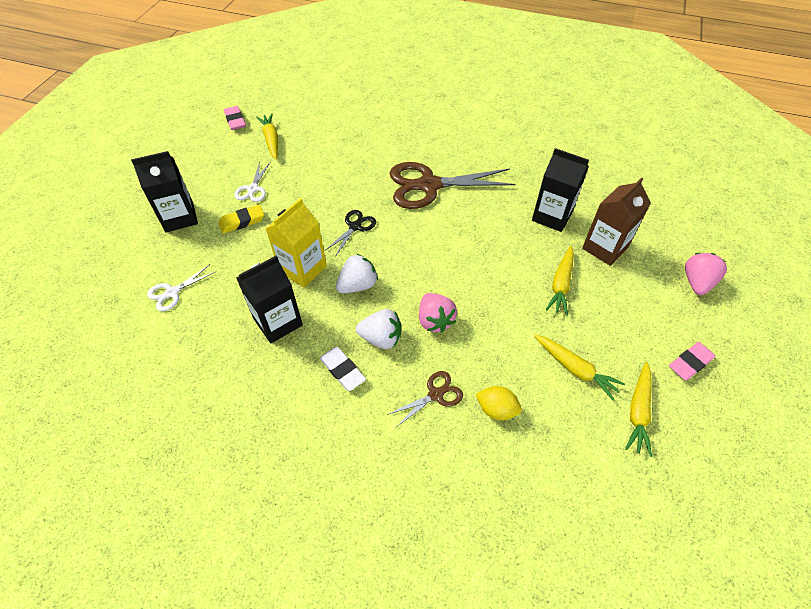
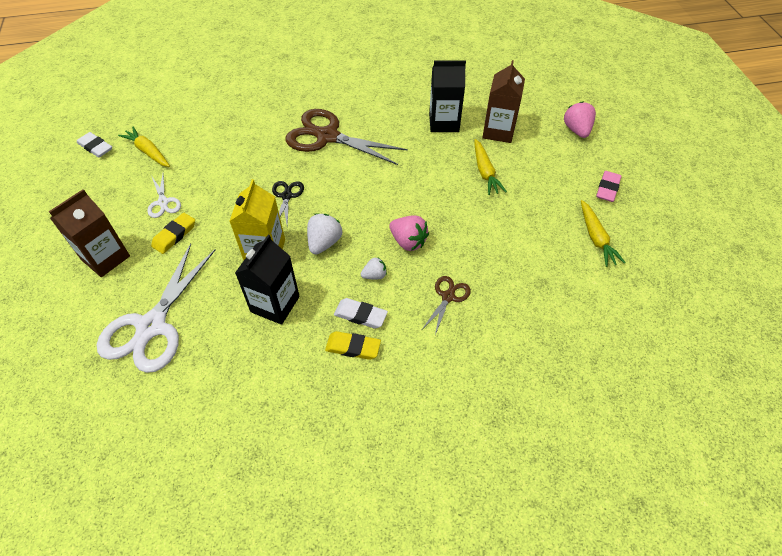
camera: 30 degrees left, 0 degrees up
black carton [131,151,198,232] -> brown carton [49,189,130,277]
white scissors [147,264,215,311] -> white scissors [97,243,216,373], size x2.11
pink eraser [224,106,246,130] -> white eraser [77,132,112,158]
white strawberry [356,309,401,349] -> white strawberry [361,257,387,279], size x0.61
brown scissors [390,162,516,209] -> brown scissors turned 60 degrees clockwise [285,109,408,165]
yellow lemon [476,386,522,420] -> none
yellow carrot [534,335,625,401] -> none
none -> yellow eraser [325,331,381,360]

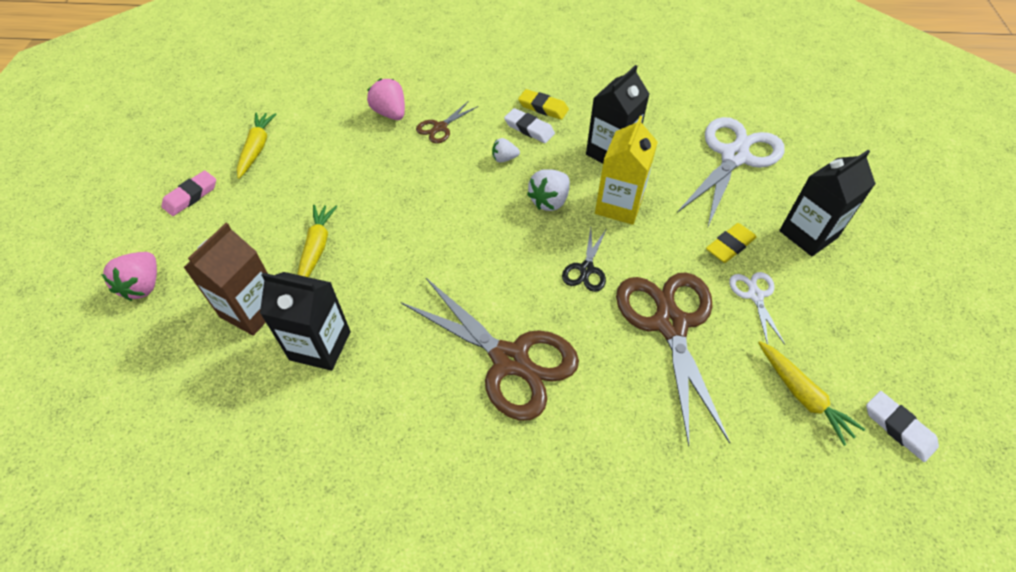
camera: 165 degrees left, 0 degrees up
brown carton [49,189,130,277] -> black carton [779,150,876,256]
pink strawberry [389,215,429,251] -> pink strawberry moved to [367,78,405,120]
none -> brown scissors [616,272,730,446]

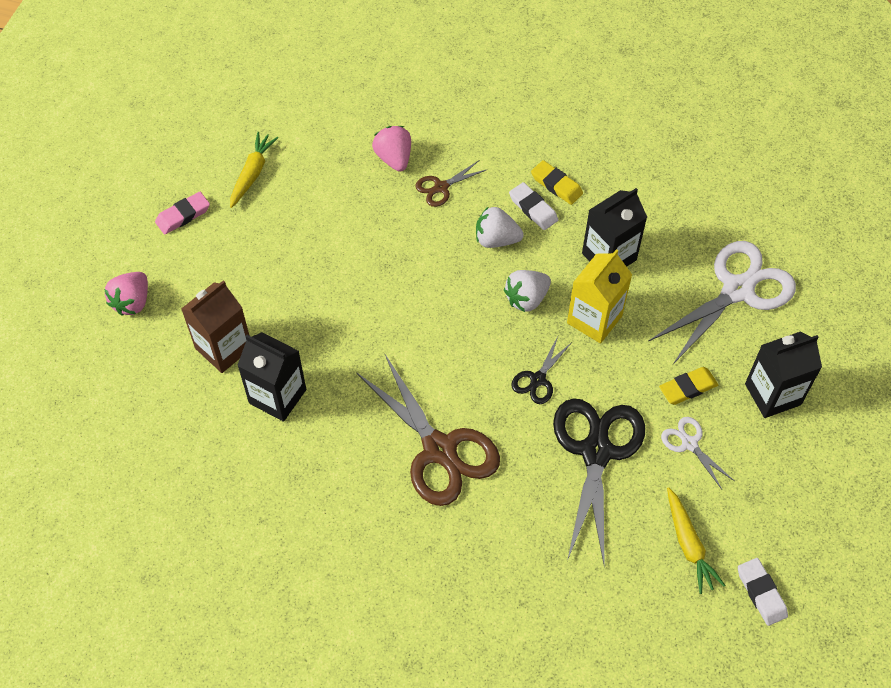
camera: 15 degrees right, 5 degrees up
yellow carrot [297,205,337,277] -> none
white strawberry [492,138,520,162] -> white strawberry [476,206,524,248], size x1.65
brown scissors [616,272,730,446] -> black scissors [553,398,645,567]
white scissors [729,272,785,345] -> white scissors turned 45 degrees counterclockwise [661,417,734,489]

